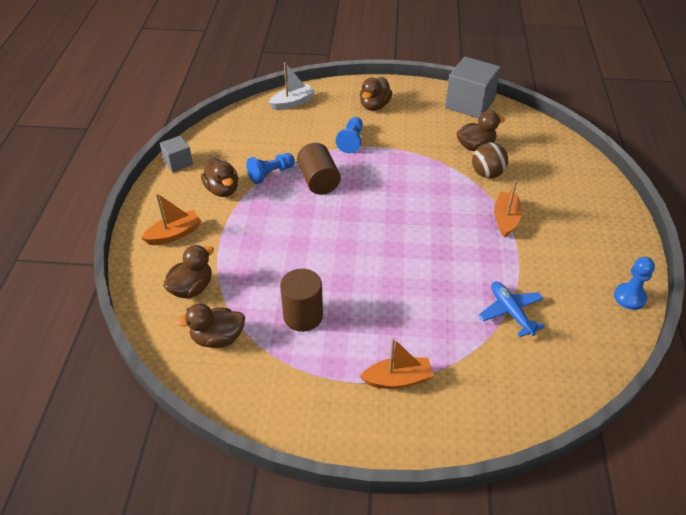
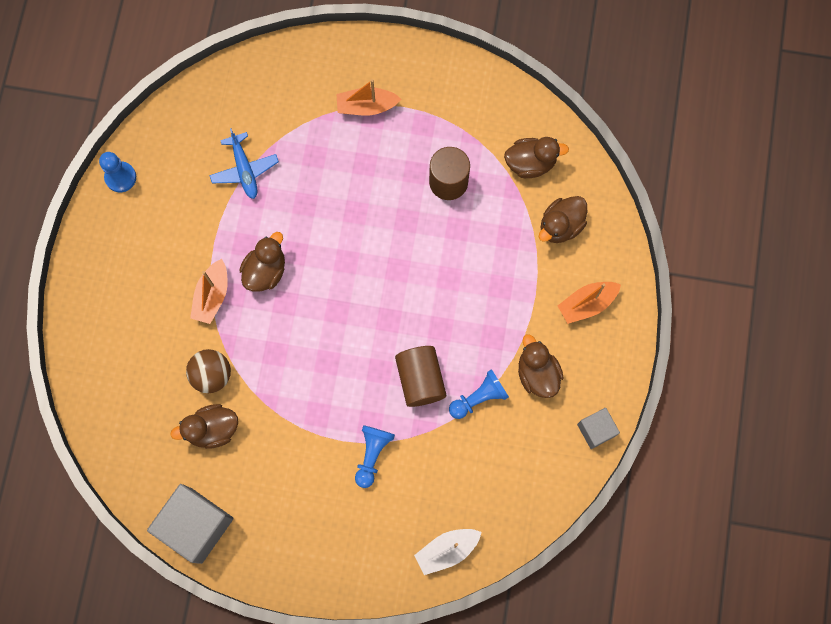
camera: 175 degrees left, 30 degrees up
brown duck [360,77,392,111] -> brown duck moved to [239,232,285,292]

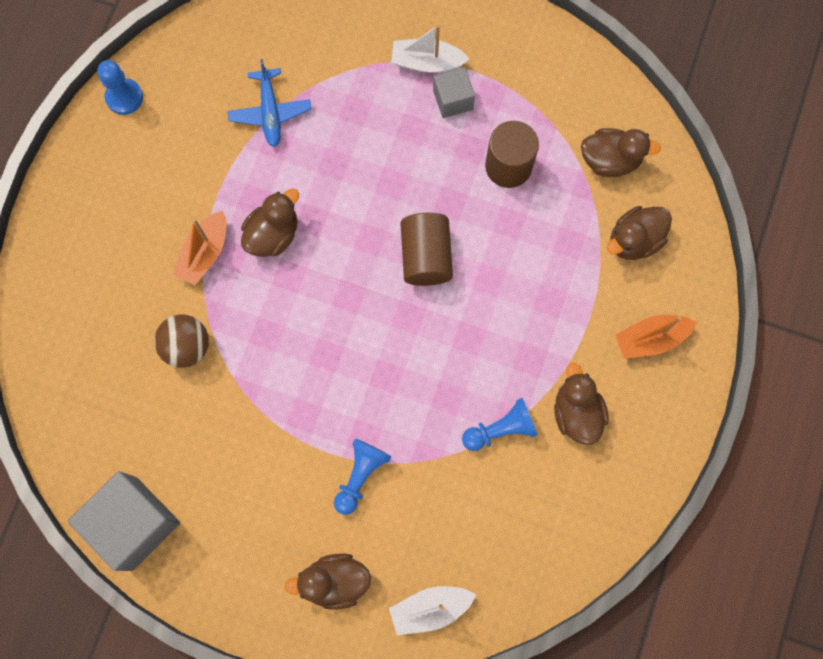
camera: 10 degrees right, 0 degrees up
brown duck [170,404,238,449] -> brown duck moved to [285,553,371,610]
orange boat [336,79,401,116] -> white boat [391,25,469,73]
brown cylinder [395,346,446,407] -> brown cylinder moved to [400,213,453,286]
grey cube [577,408,620,449] -> grey cube moved to [433,67,475,118]

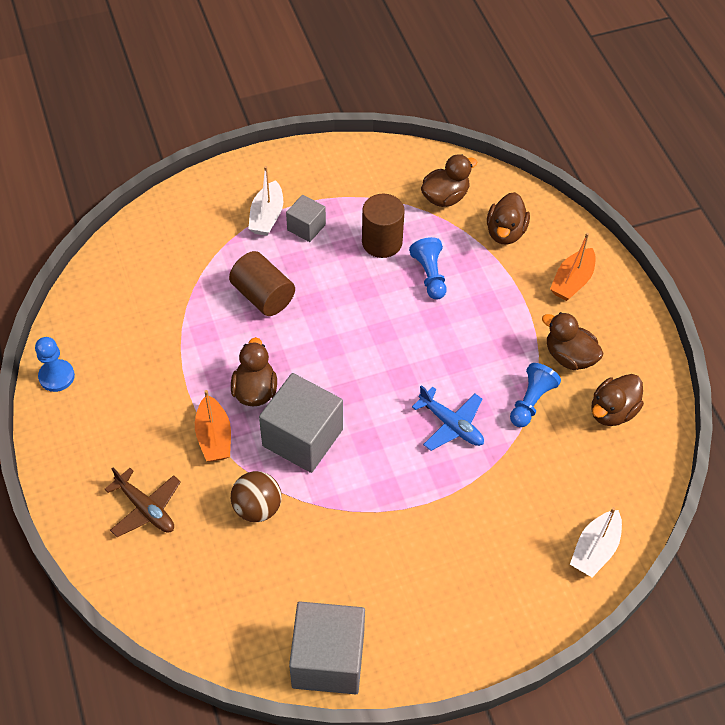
camera: 40 degrees left, 20 degrees down
blue plane [227,59,312,147] -> blue plane moved to [412,385,484,451]
brown duck [285,553,371,610] -> brown duck moved to [591,374,644,426]
blue pawn [334,438,391,515] -> blue pawn moved to [409,237,447,299]
white boat [391,25,469,73] -> white boat turned 45 degrees counterclockwise [248,166,283,236]
brown cylinder [400,213,453,286] -> brown cylinder moved to [229,251,295,316]
none -> brown plane [105,468,181,537]
none -> grey cube [259,373,343,473]

